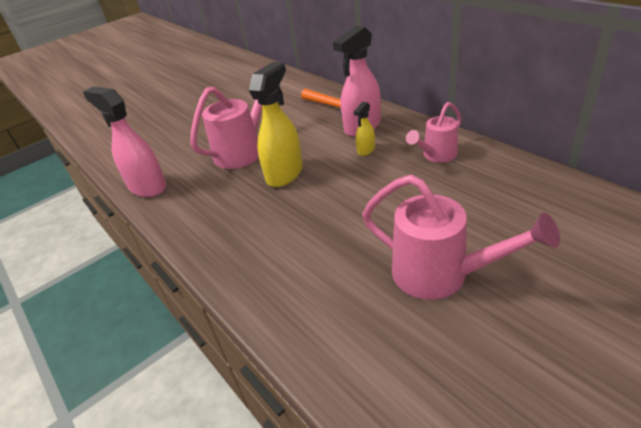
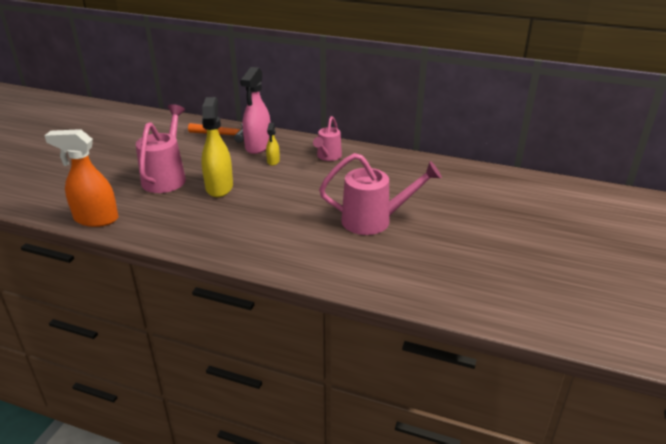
camera: 35 degrees left, 5 degrees down
pink spray bottle [83,86,166,197] -> orange spray bottle [44,129,118,227]

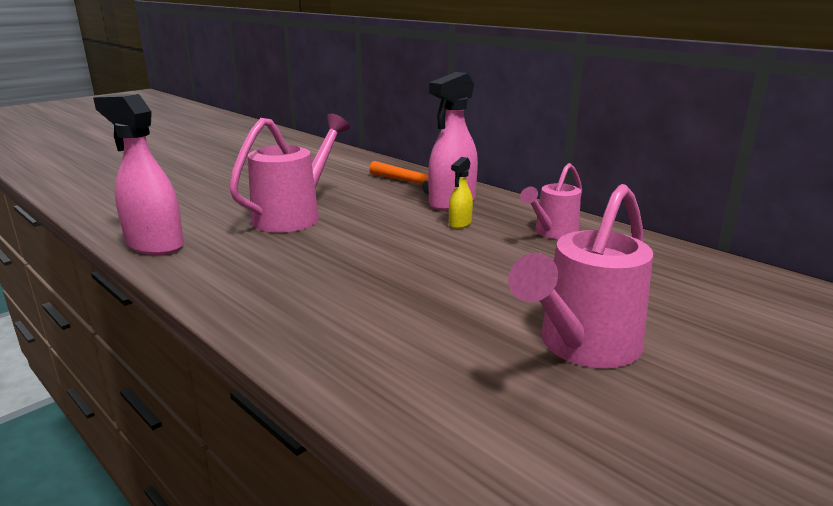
camera: 25 degrees right, 10 degrees down
orange spray bottle [44,129,118,227] -> pink spray bottle [93,94,184,255]
yellow spray bottle [201,97,233,197] -> none
pink watering can [319,153,442,235] -> pink watering can turned 105 degrees clockwise [508,184,653,368]

